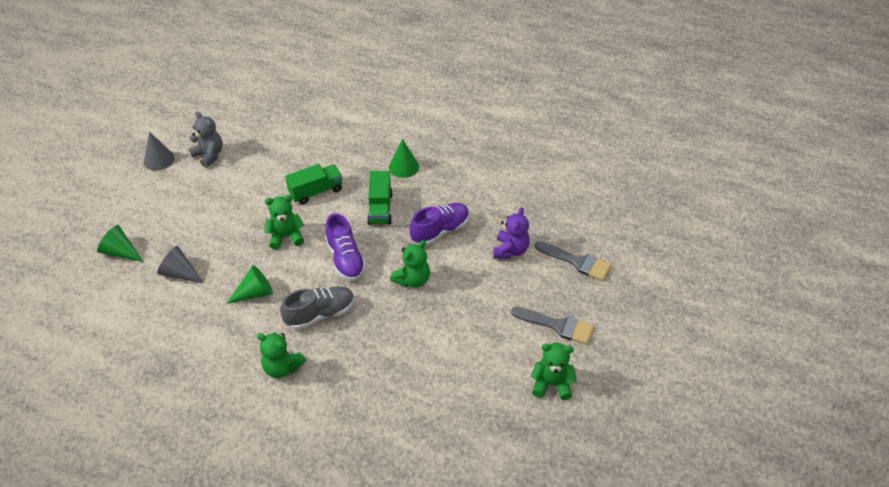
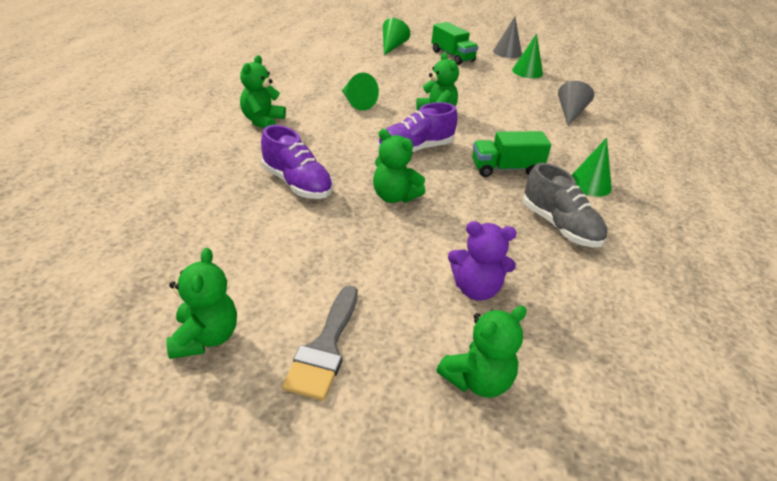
camera: 80 degrees right, 10 degrees down
grey cone [157,246,204,283] -> grey cone moved to [558,81,594,126]
grey teddy bear [189,112,223,168] -> green cone [512,34,543,78]
grey shoe [280,286,354,330] -> grey shoe moved to [523,163,607,247]
green truck [285,164,342,205] -> green truck moved to [431,22,478,65]
purple shoe [410,203,469,246] -> purple shoe moved to [261,125,333,199]
grey brush [535,241,612,281] -> green teddy bear [436,306,527,398]

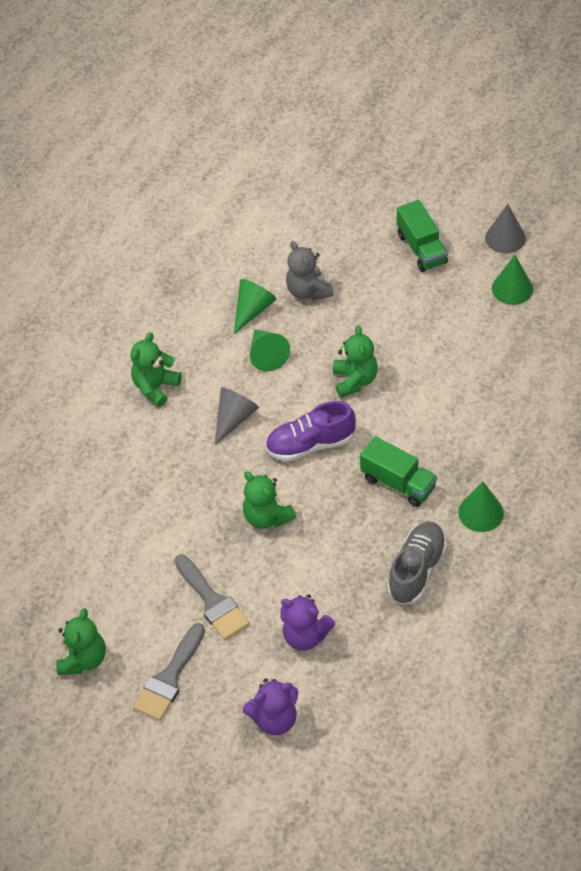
camera: 20 degrees right, 15 degrees up
purple shoe [261,125,333,199] -> none
green cone [383,18,410,55] -> green cone moved to [234,279,277,334]
green teddy bear [436,306,527,398] -> purple teddy bear [243,679,298,735]
green truck [472,131,551,177] -> green truck turned 150 degrees counterclockwise [360,436,437,507]
grey shoe [523,163,607,247] -> grey shoe turned 135 degrees counterclockwise [387,522,447,604]
grey cone [558,81,594,126] -> grey cone moved to [215,387,259,445]
none -> grey brush [174,555,250,640]
none -> grey teddy bear [286,241,333,301]

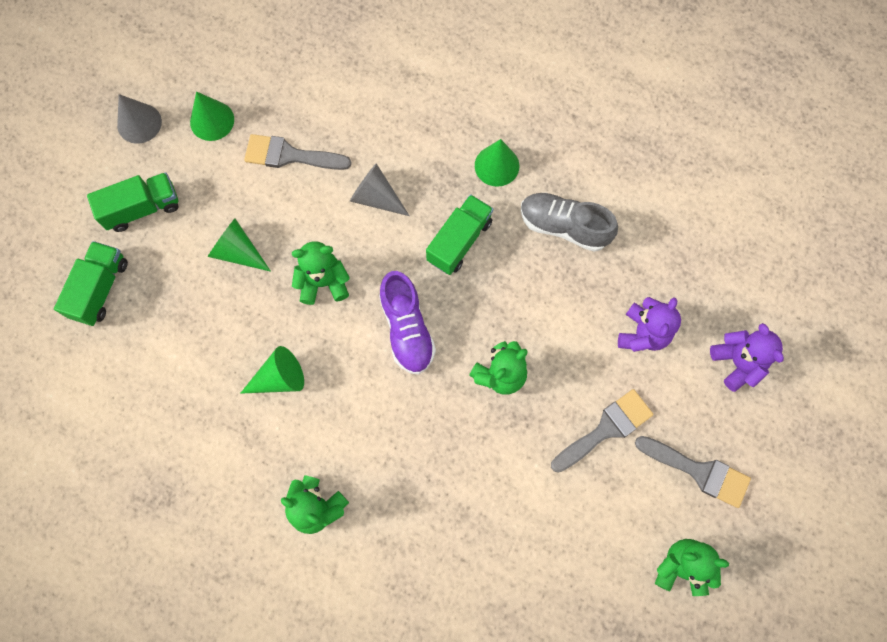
camera: 95 degrees left, 20 degrees up
grey cone [215,387,259,445] -> grey cone moved to [350,163,410,216]
green cone [234,279,277,334] -> green cone moved to [208,219,271,272]
grey teddy bear [286,241,333,301] -> none
none -> green truck [54,241,128,326]
none -> grey brush [244,134,351,170]

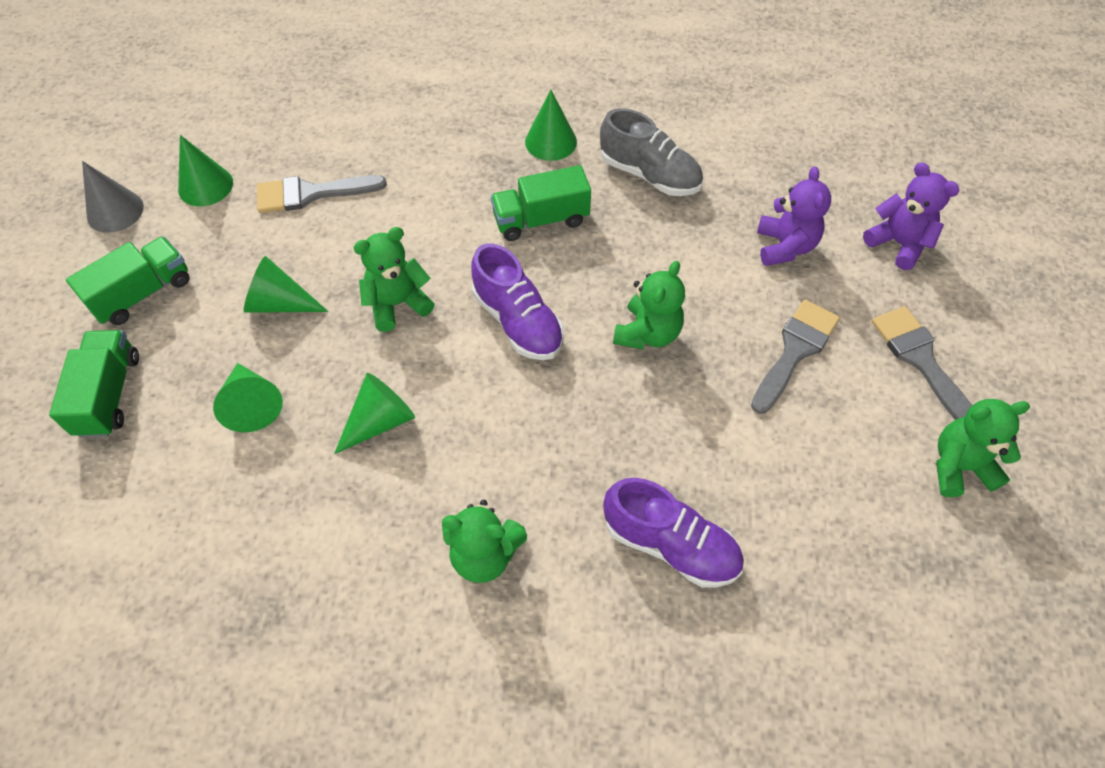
camera: 20 degrees left, 15 degrees down
grey cone [350,163,410,216] -> none
green truck [426,194,493,275] -> green truck turned 120 degrees counterclockwise [491,165,591,241]
grey shoe [521,193,618,252] -> grey shoe turned 150 degrees counterclockwise [600,108,703,196]
grey brush [635,436,751,508] -> grey brush turned 120 degrees counterclockwise [872,306,972,420]
none -> green cone [213,363,283,432]
none -> purple shoe [603,478,744,588]

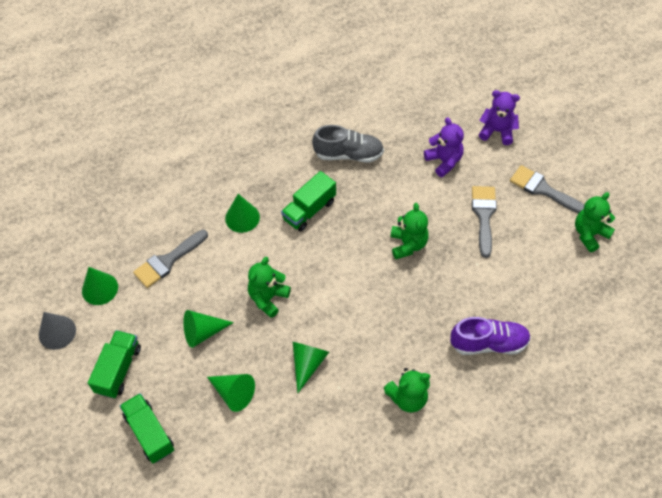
camera: 30 degrees left, 0 degrees up
purple shoe [471,244,564,360] -> none
green cone [525,90,577,161] -> green cone moved to [225,194,260,233]

